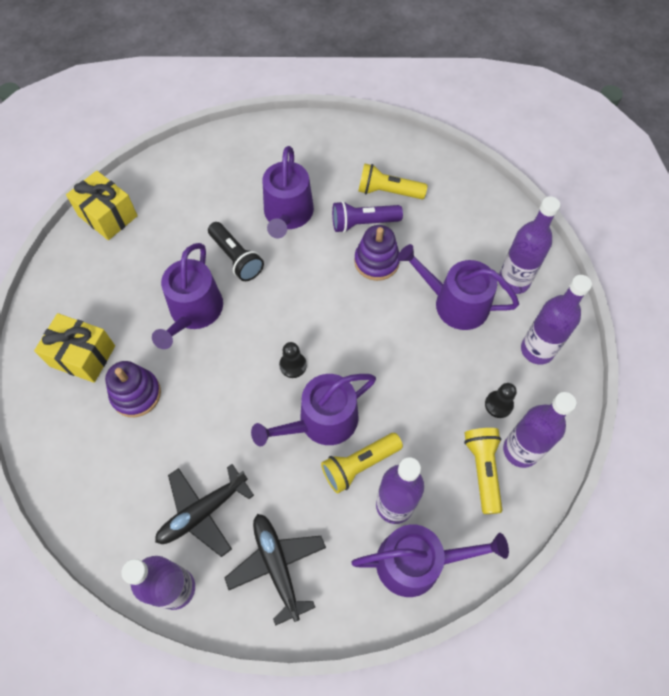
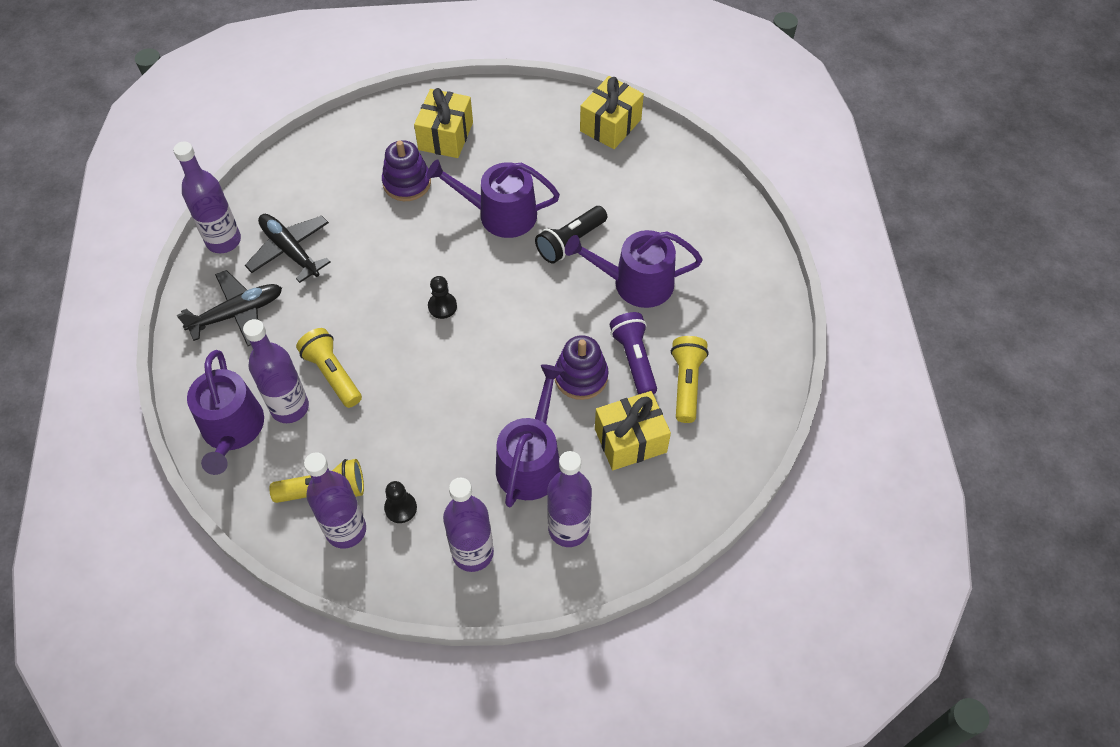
camera: 85 degrees right, 5 degrees down
purple watering can [251,374,376,446] -> none
none -> yellow gift [595,391,671,470]

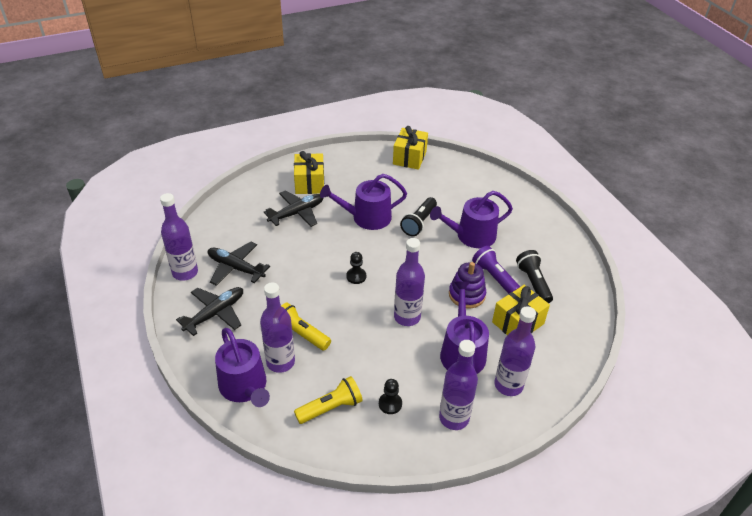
camera: 20 degrees left, 15 degrees down
purple bottle [304,452,366,549] -> purple bottle moved to [394,238,425,326]
purple stacking toy [382,140,431,201] -> black plane [264,190,323,227]
yellow flashlight [671,336,709,423] -> black flashlight [516,250,553,303]

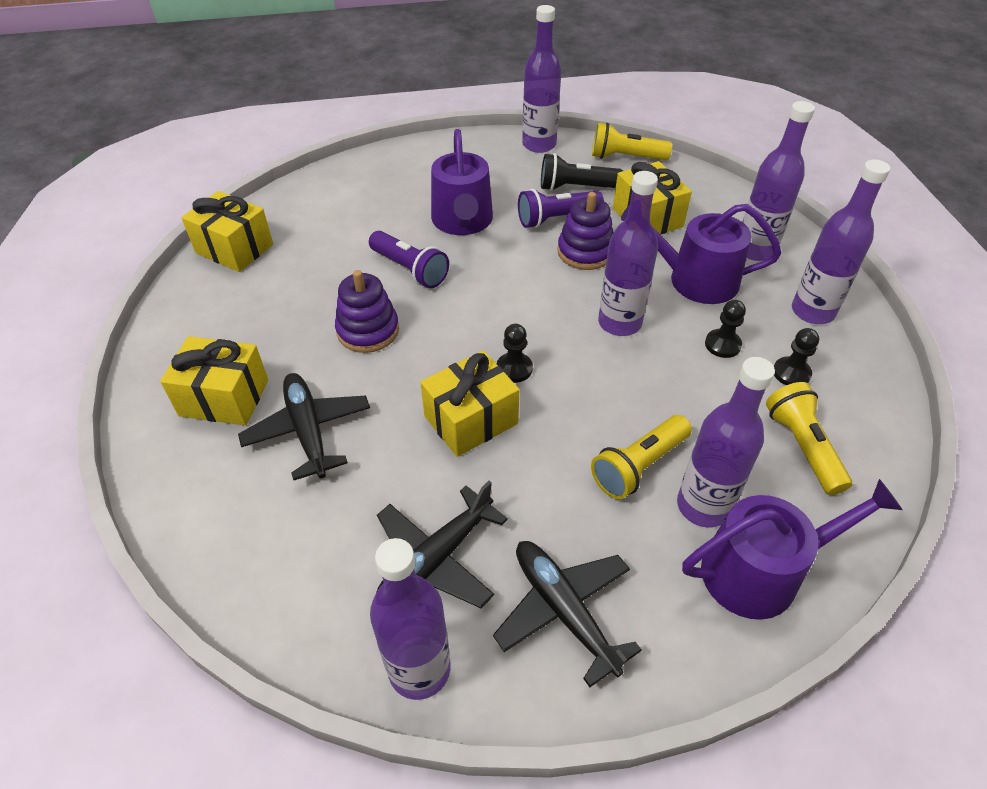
camera: 75 degrees left, 5 degrees up
purple watering can [320,174,407,230] -> purple stacking toy [335,270,399,353]
black flashlight [400,197,437,236] -> purple flashlight [369,231,449,288]
none -> yellow gift [420,350,519,457]
none -> purple bottle [522,5,561,153]
none -> yellow flashlight [592,123,672,160]
none -> black pawn [705,300,746,358]

